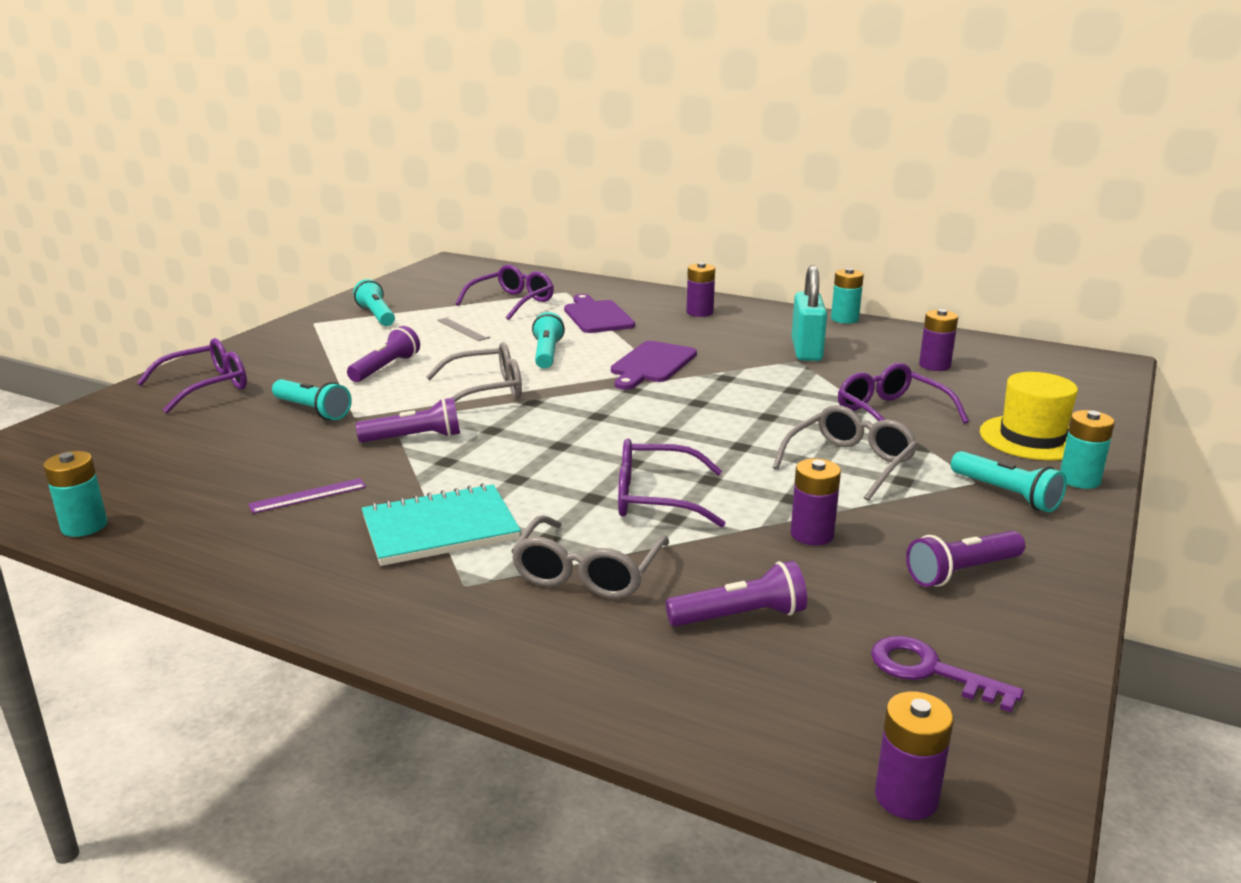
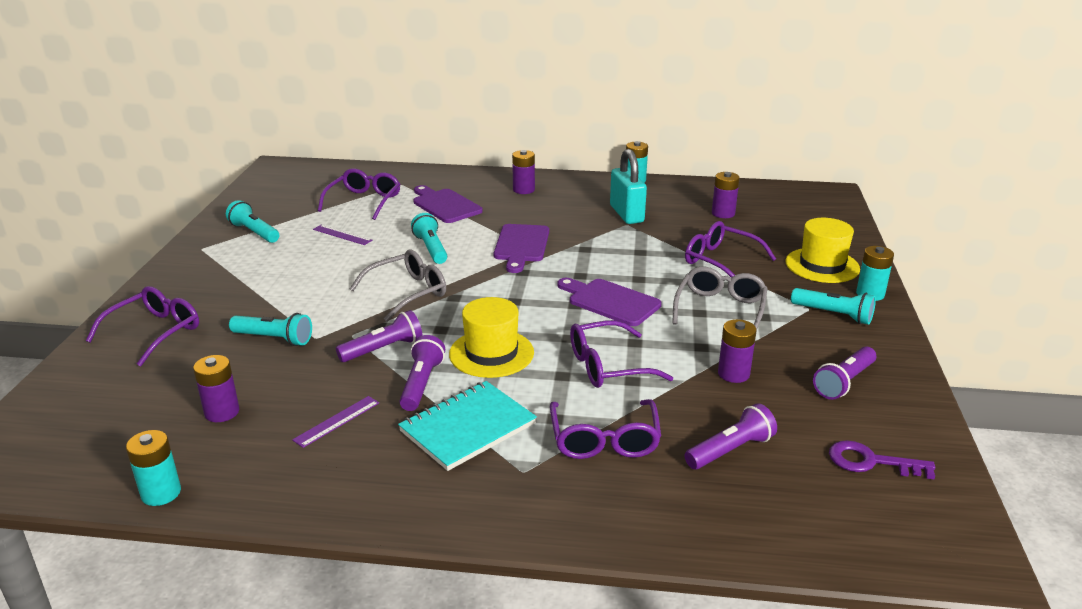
camera: 20 degrees left, 5 degrees up
purple flashlight [347,326,420,382] -> purple flashlight moved to [400,335,445,411]
grey ruler [437,317,491,341] -> purple ruler [313,225,372,245]
grey glasses [511,515,669,599] -> purple glasses [550,399,661,459]
purple battery [875,691,954,820] -> purple battery moved to [193,355,239,422]
none -> yellow hat [449,297,534,378]
none -> purple cutting board [557,278,662,326]

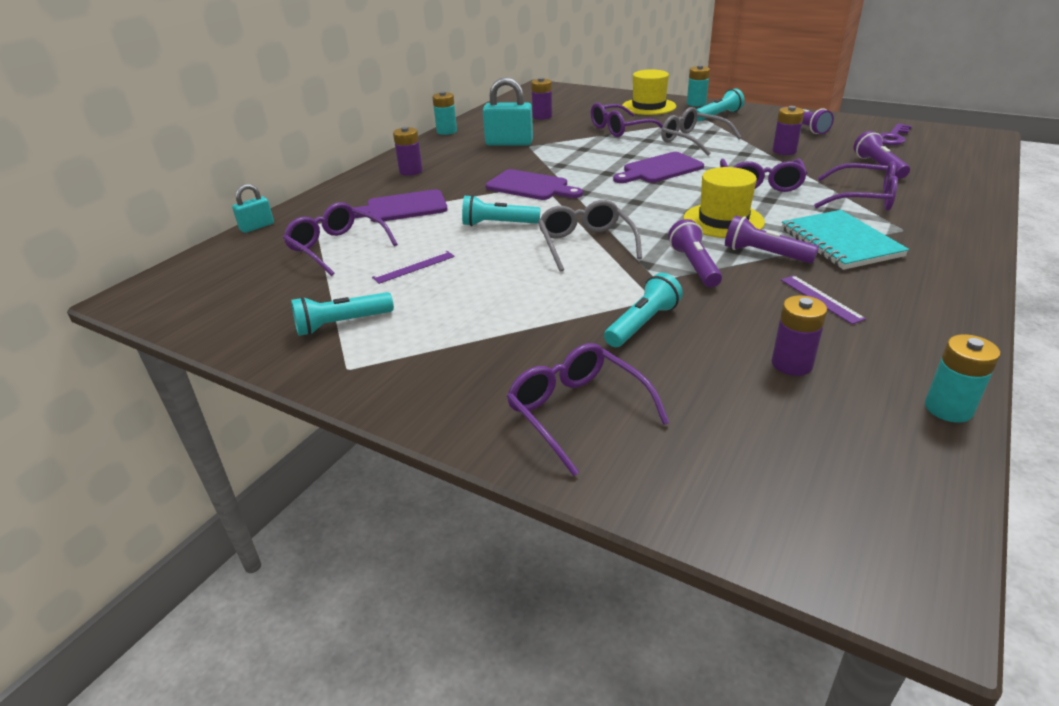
camera: 65 degrees left, 5 degrees up
none -> turquoise padlock [232,184,274,233]

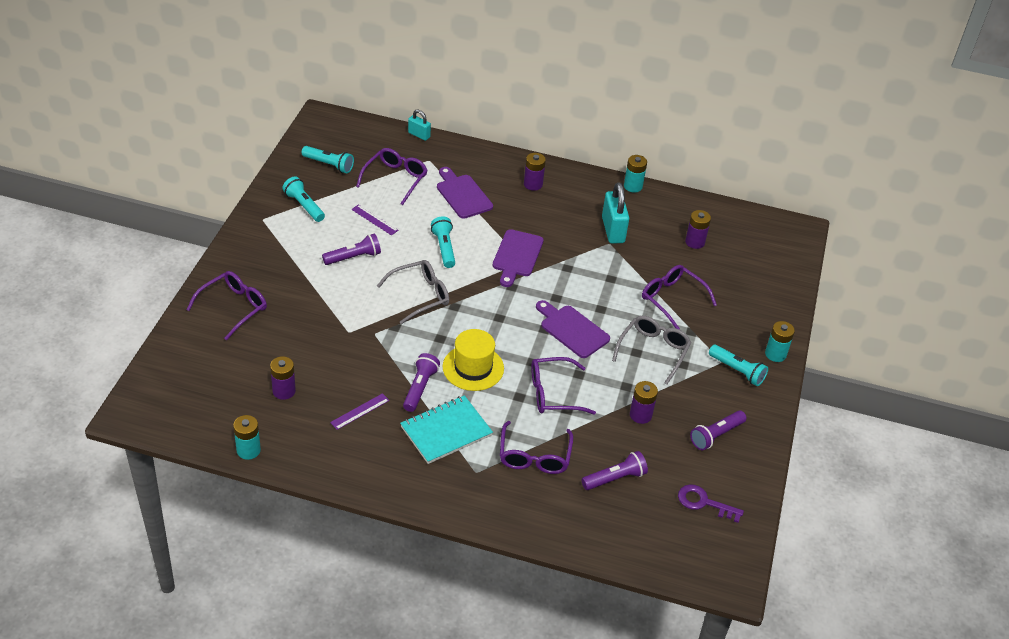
camera: 70 degrees right, 10 degrees up
turquoise flashlight [604,273,683,347] -> turquoise flashlight moved to [301,146,354,174]
yellow hat [622,69,676,115] -> none
purple flashlight [668,219,722,287] -> purple flashlight moved to [322,233,381,265]

